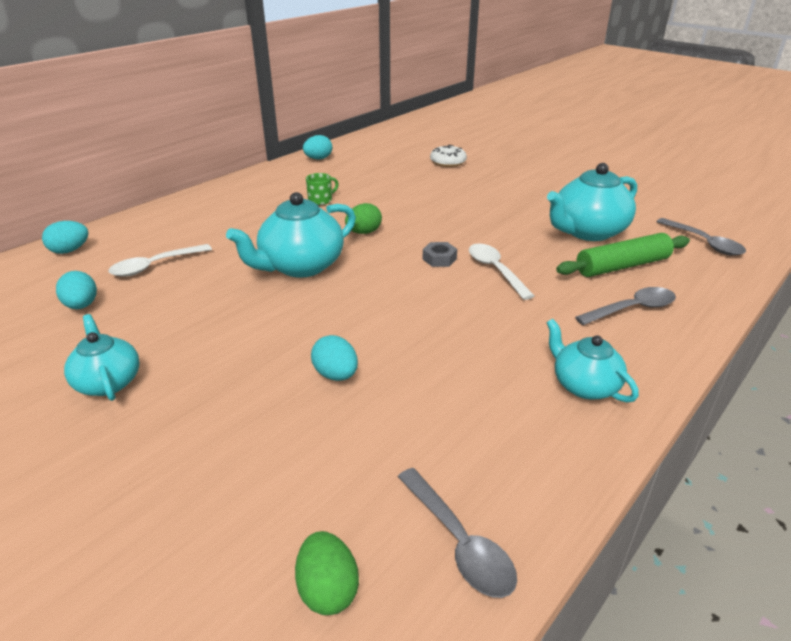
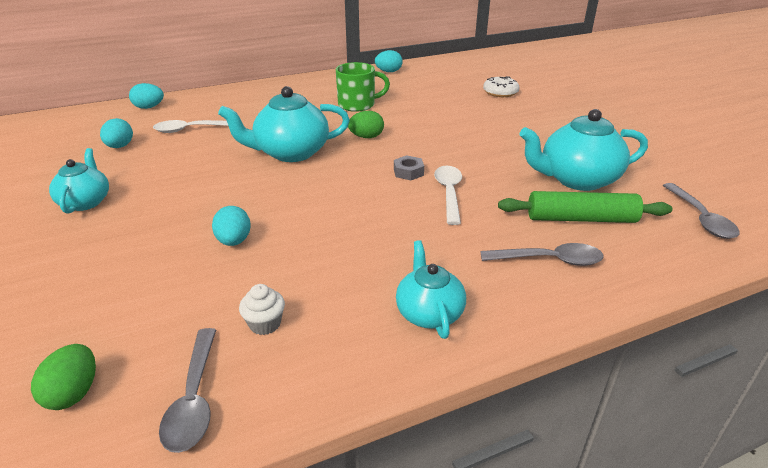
camera: 25 degrees right, 0 degrees up
green mug [306,173,339,205] -> green mug [336,62,390,112], size x1.71
none -> white cupcake [239,284,285,335]

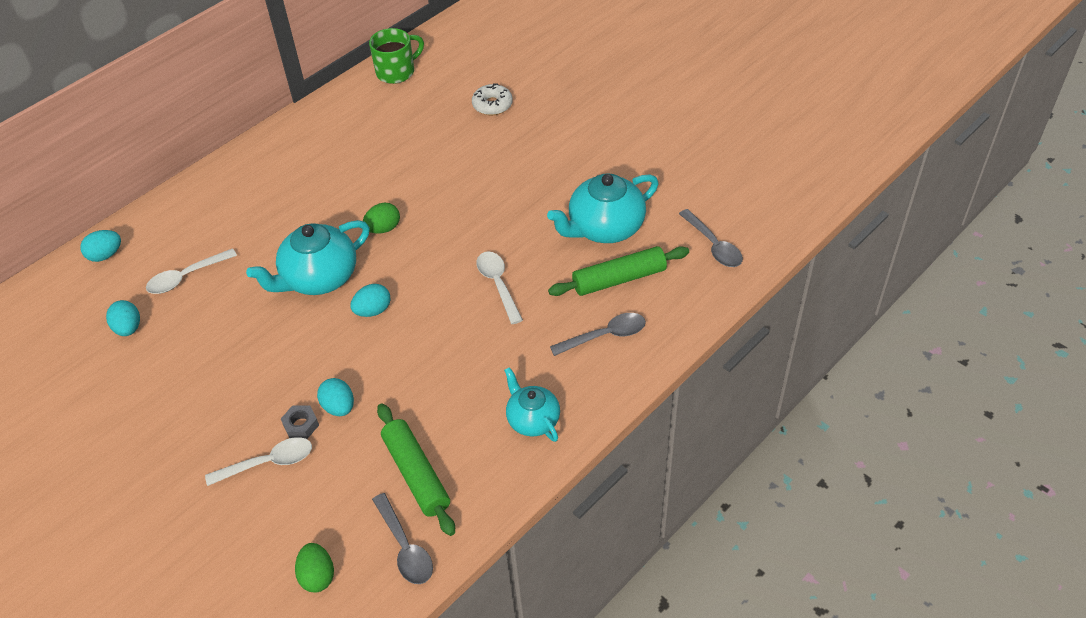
camera: 20 degrees left, 15 degrees up
turquoise teapot [49,148,109,214] -> none
white cupcake [239,284,285,335] -> green rolling pin [377,404,455,536]
green mug [336,62,390,112] -> green mug moved to [369,28,424,84]
turquoise egg [375,50,403,72] -> turquoise egg moved to [350,284,391,317]
grey nut [394,155,424,180] -> grey nut moved to [281,406,319,439]
none -> white spoon [205,437,312,486]

